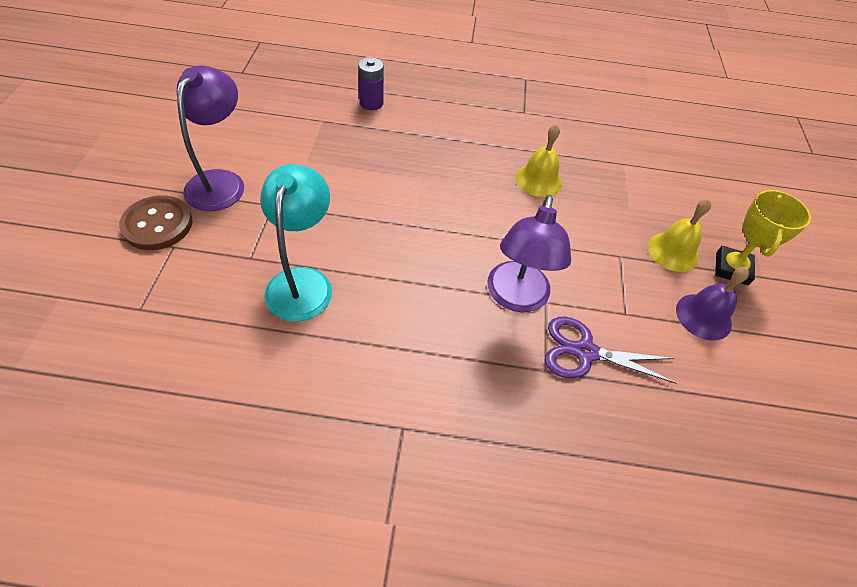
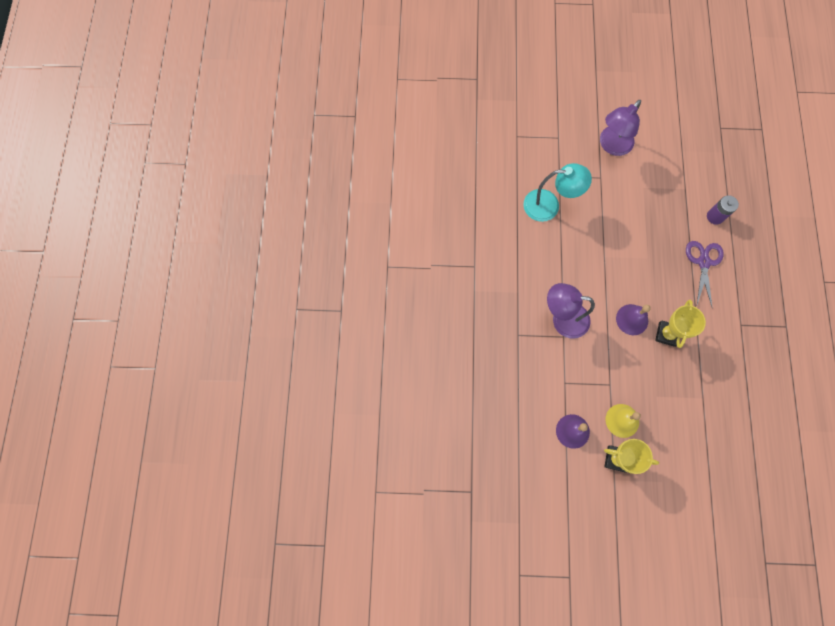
camera: 90 degrees right, 20 degrees up
brown button [119,195,193,250] -> none
purple lamp [177,65,244,211] -> purple lamp turned 120 degrees clockwise [600,100,641,156]
yellow bell [516,124,562,197] -> yellow trophy [655,300,706,348]
purple scissors [545,317,677,384] -> purple scissors moved to [686,241,724,307]
none -> purple bell [616,304,651,335]

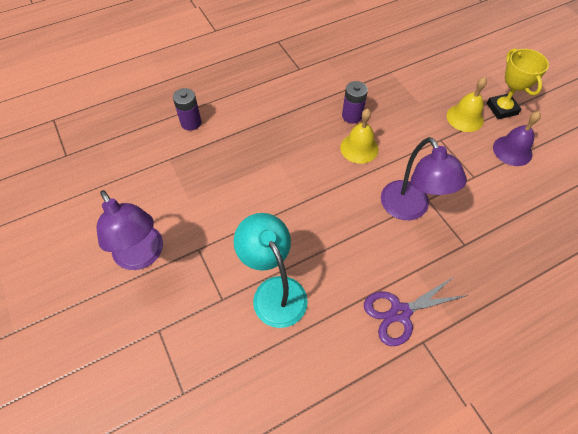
camera: 120 degrees left, 15 degrees down
purple lamp [600,100,641,156] -> purple lamp turned 45 degrees clockwise [96,190,163,270]
purple bell [616,304,651,335] -> yellow bell [340,109,379,164]
yellow trophy [655,300,706,348] -> purple battery [342,81,368,123]
purple scissors [686,241,724,307] -> purple scissors moved to [364,277,468,346]

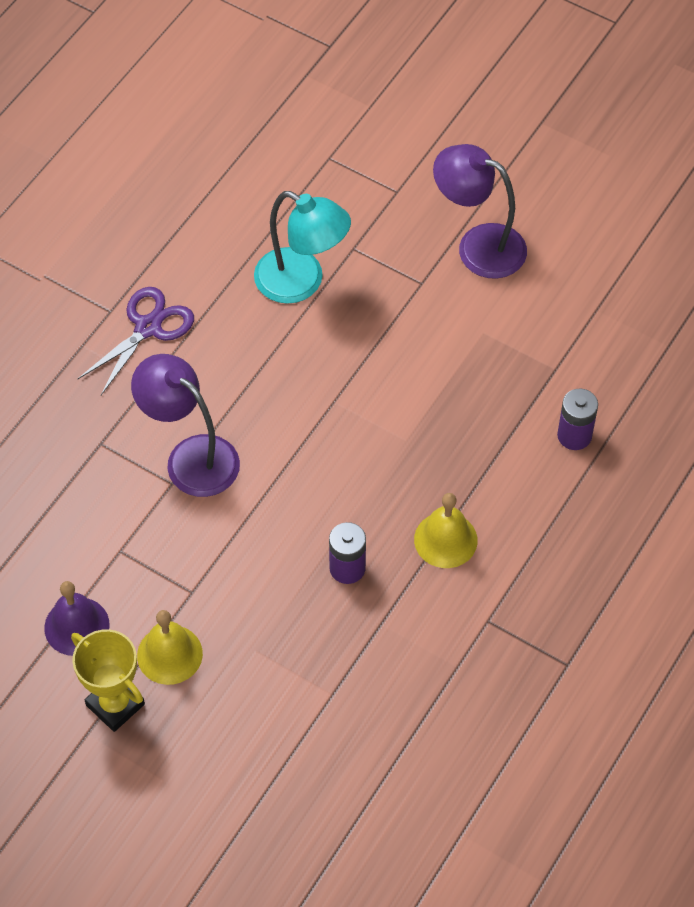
camera: 150 degrees right, 0 degrees up
yellow bell [340,109,379,164] -> yellow bell moved to [414,493,478,568]

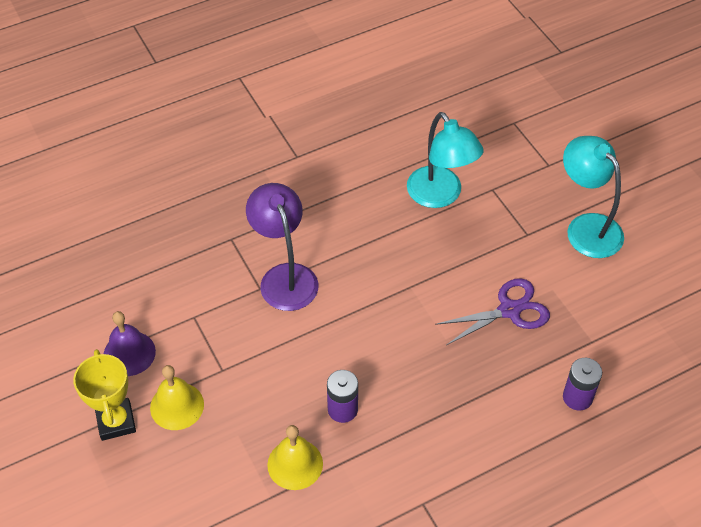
camera: 30 degrees right, 5 degrees down
purple scissors [78,287,194,395] -> purple scissors moved to [435,278,550,345]
yellow bell [414,493,478,568] -> yellow bell moved to [267,425,323,490]
purple lamp [433,144,527,279] -> turquoise lamp [563,136,624,258]

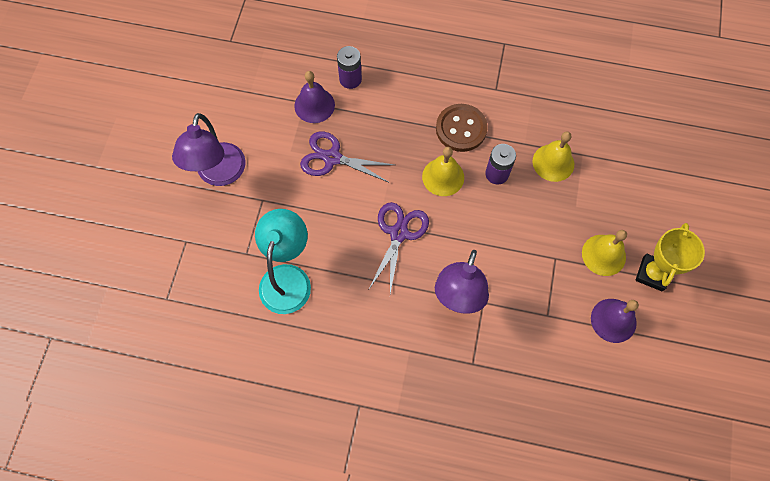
camera: 140 degrees left, 15 degrees up
turquoise lamp [563,136,624,258] -> purple lamp [172,113,246,186]
none -> purple bell [294,71,335,123]
none -> purple scissors [369,202,429,294]
none -> yellow bell [422,147,464,196]
none -> brown button [436,104,488,152]

